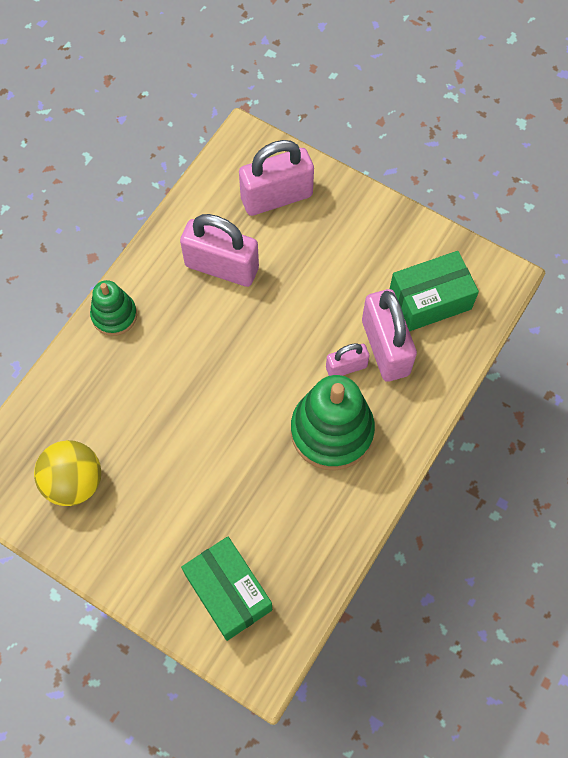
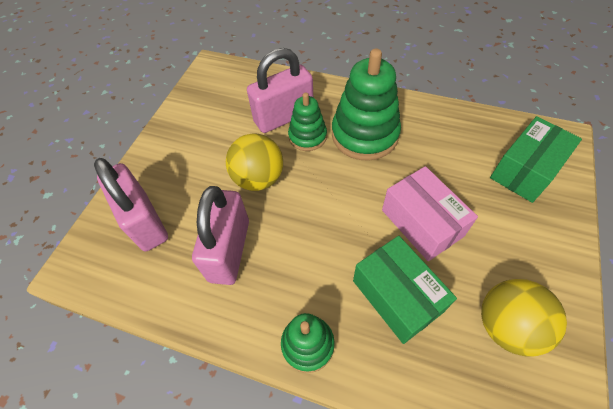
camera: 100 degrees left, 10 degrees down
pink padlock [326,343,370,376] -> green stacking toy [288,92,327,151]
green box [390,251,479,331] -> green box moved to [353,236,457,344]
none -> yellow ball [226,133,283,191]
none -> pink box [382,166,478,261]

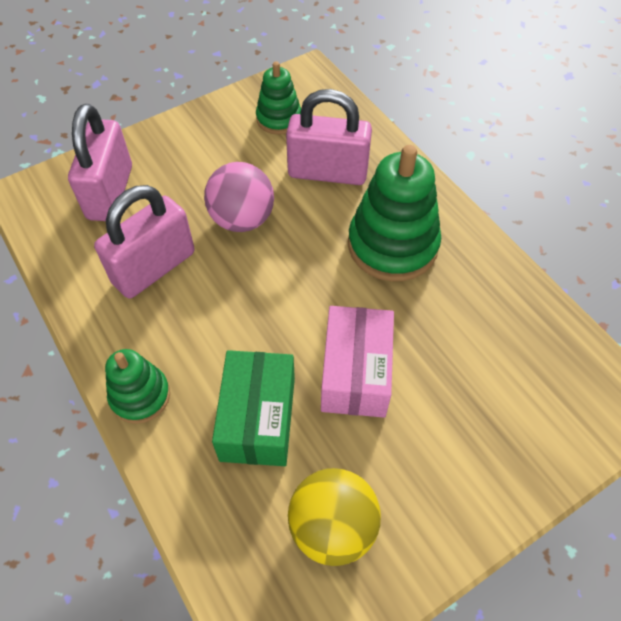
camera: 35 degrees right, 0 degrees up
yellow ball [226,133,283,191] -> pink ball [204,162,274,232]
green stacking toy [288,92,327,151] -> green stacking toy moved to [256,61,301,135]
green box [490,116,582,203] -> none

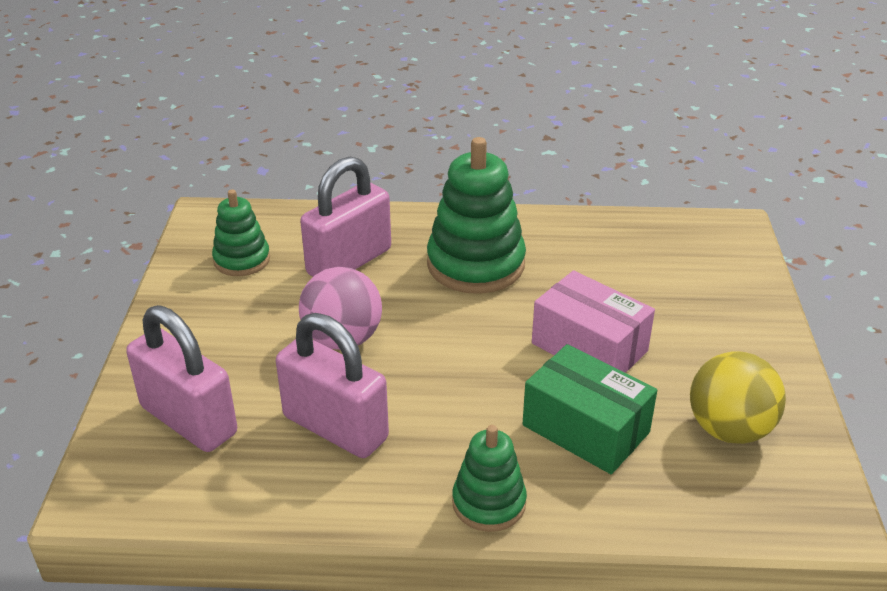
camera: 55 degrees left, 20 degrees down
pink padlock [94,185,195,299] -> pink padlock turned 45 degrees counterclockwise [276,313,389,458]

